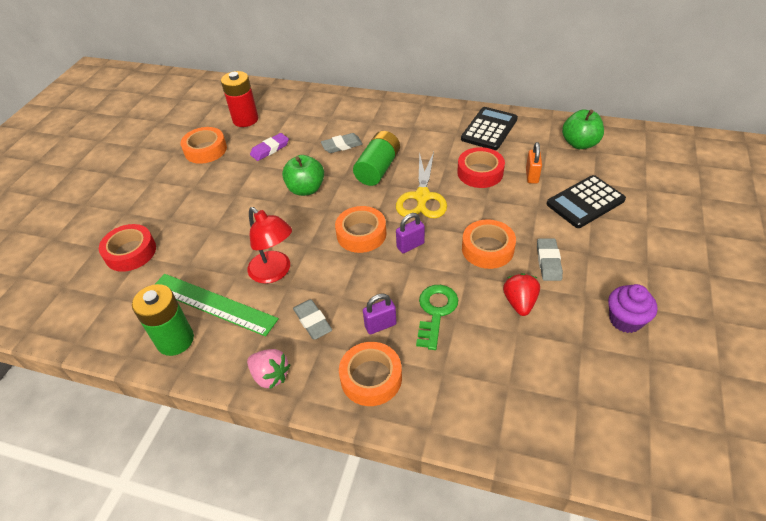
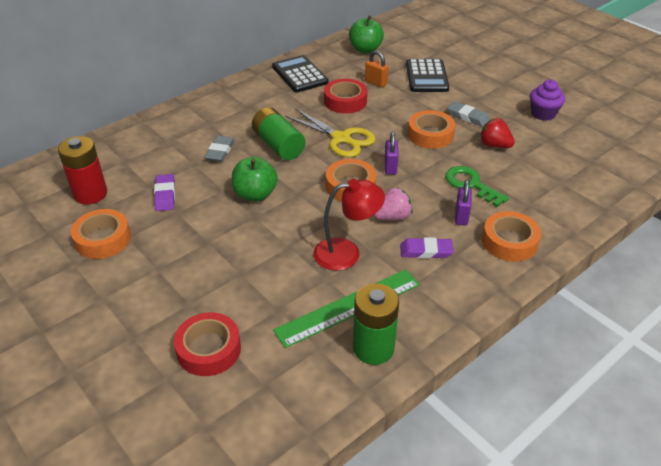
camera: 60 degrees left, 5 degrees down
pink strawberry [247,349,290,389] -> pink strawberry moved to [374,187,413,220]
grey eraser [293,299,332,340] -> purple eraser [400,237,454,259]

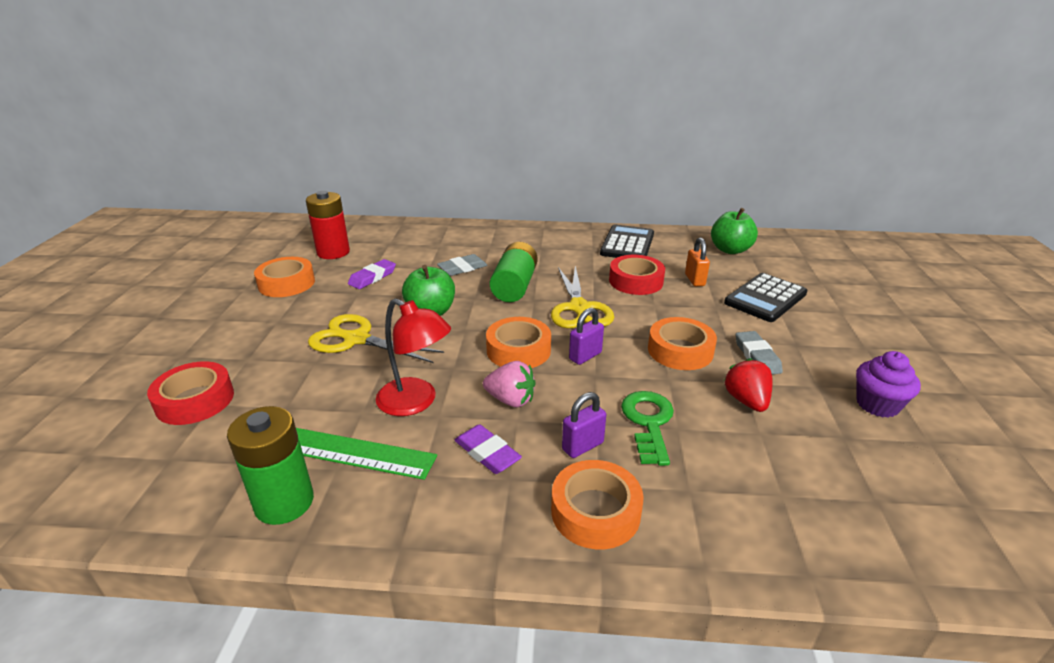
camera: 45 degrees right, 10 degrees down
none -> yellow scissors [308,314,444,363]

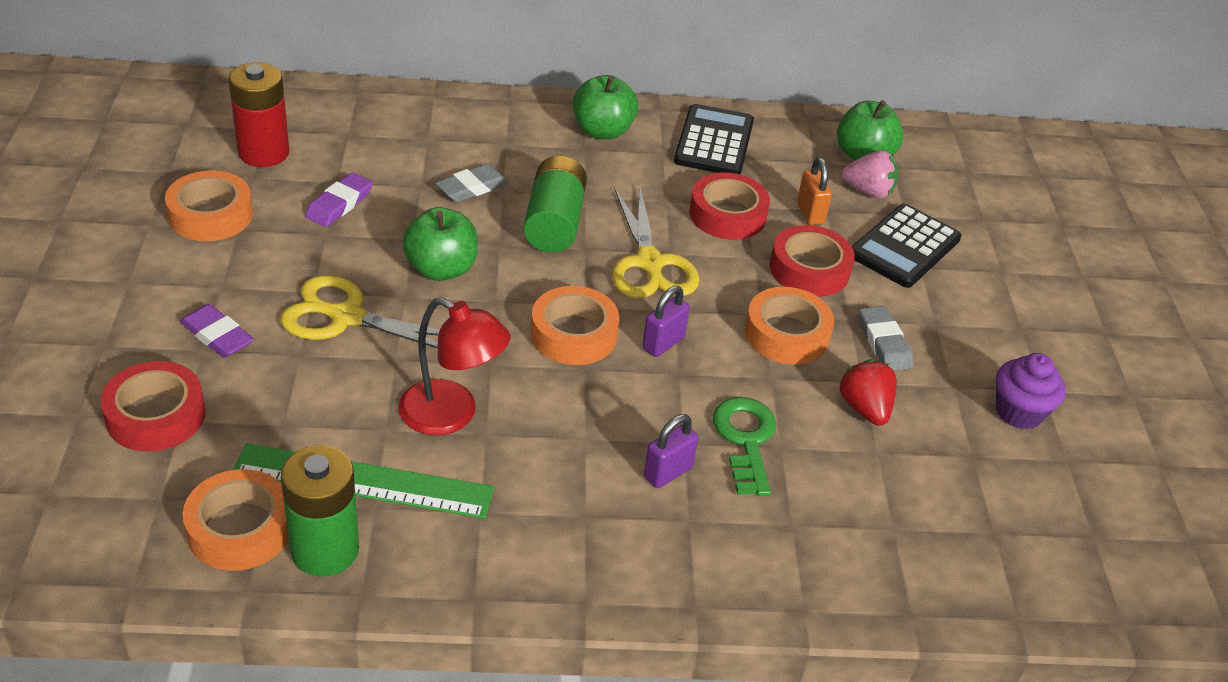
camera: 10 degrees left, 10 degrees up
purple eraser [455,424,522,474] -> purple eraser moved to [180,304,254,358]
pink strawberry [483,361,536,407] -> pink strawberry moved to [841,150,899,198]
orange tape [551,460,644,549] -> orange tape moved to [183,469,289,571]
none -> green apple [573,75,638,140]
none -> red tape [770,225,855,297]

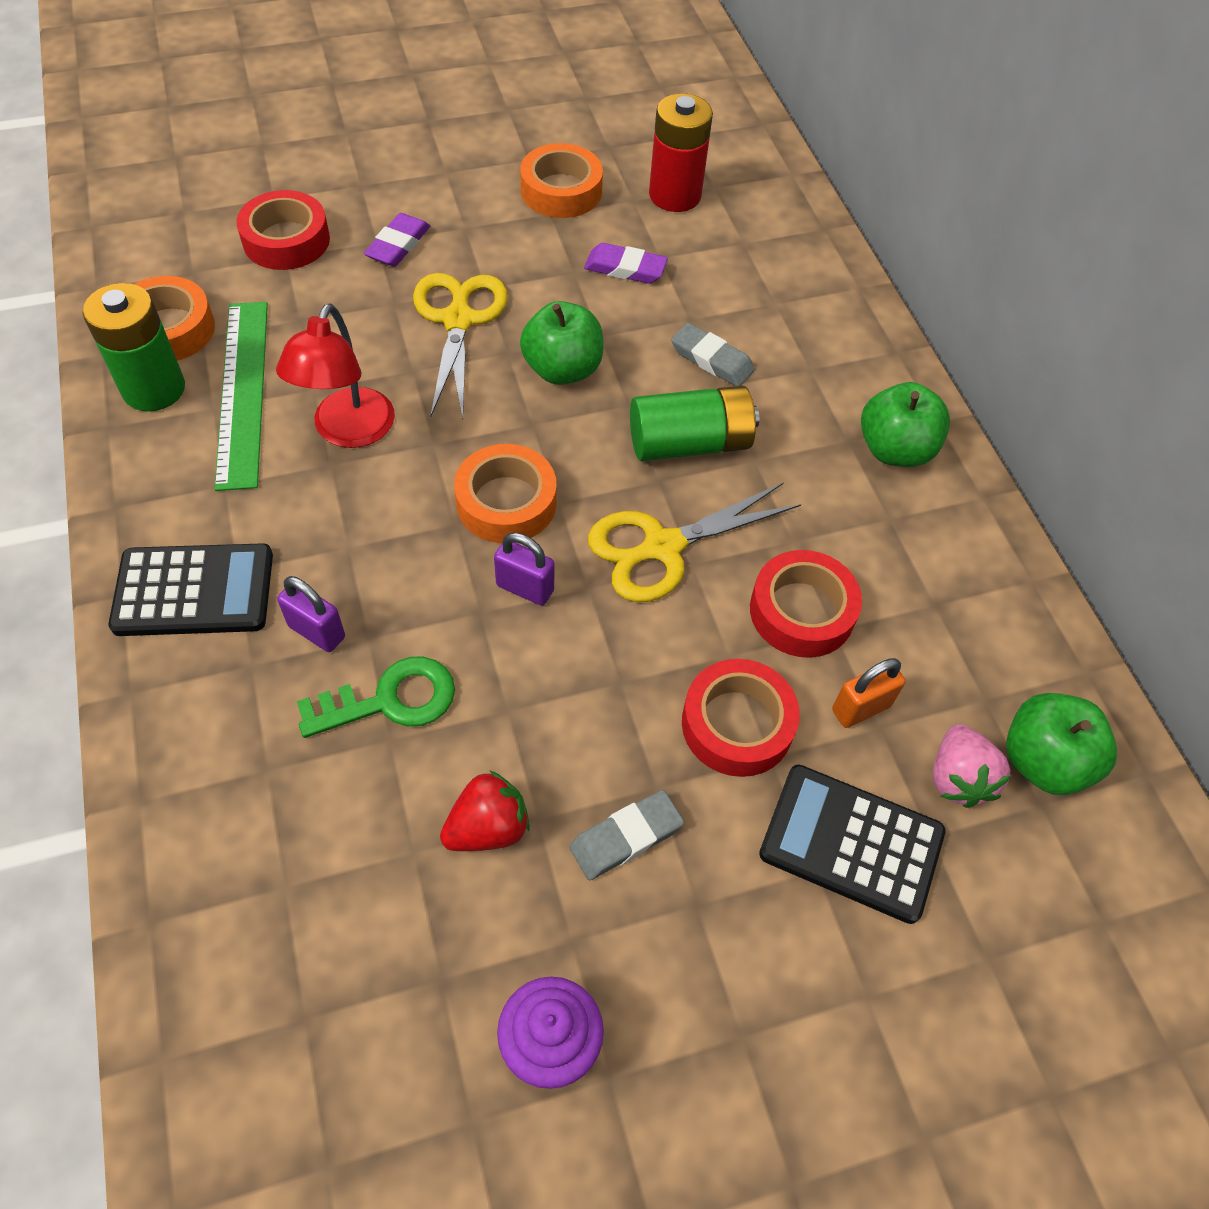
camera: 75 degrees right, 15 degrees up
black calculator [674,104,754,174] -> black calculator moved to [108,543,273,636]
orange tape [745,287,834,365] -> none

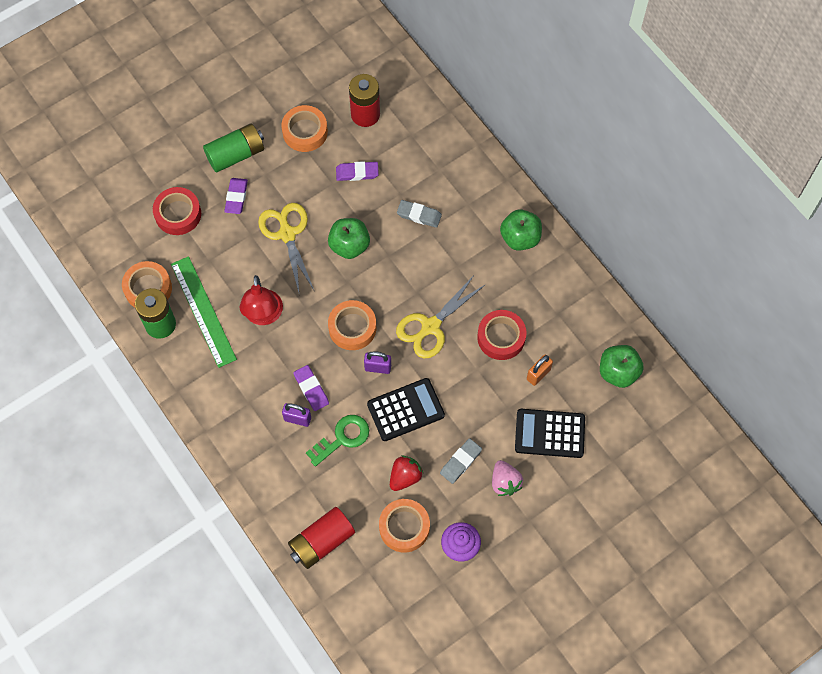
camera: 15 degrees left, 10 degrees up
black calculator [108,543,273,636] -> black calculator moved to [367,378,445,441]
green battery [630,386,759,461] -> green battery moved to [203,123,264,172]
red tape [682,659,800,777] -> none
pink strawberry [933,724,1011,808] -> pink strawberry moved to [492,460,523,496]
none -> red battery [288,507,355,569]
none -> purple eraser [293,365,329,411]
none -> orange tape [379,499,430,552]

